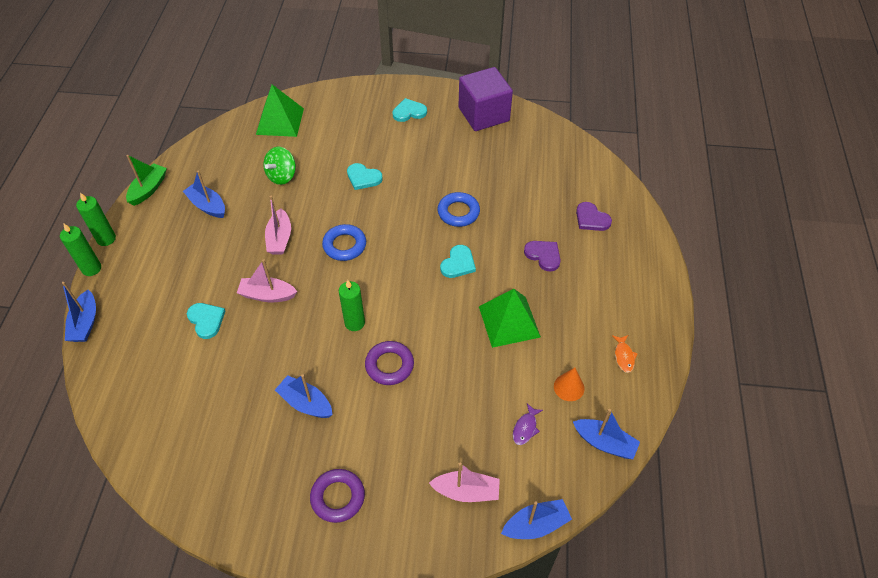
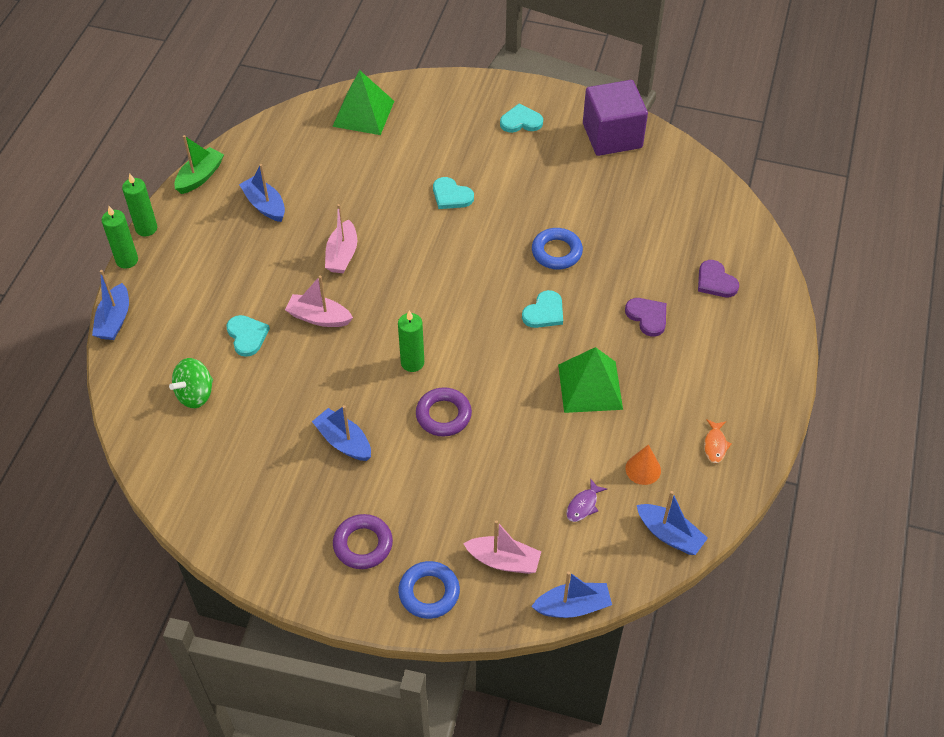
camera: 10 degrees right, 0 degrees up
green spinning top [264,147,296,185] -> green spinning top moved to [169,358,213,408]
blue ring [322,224,366,261] -> blue ring moved to [398,561,460,619]

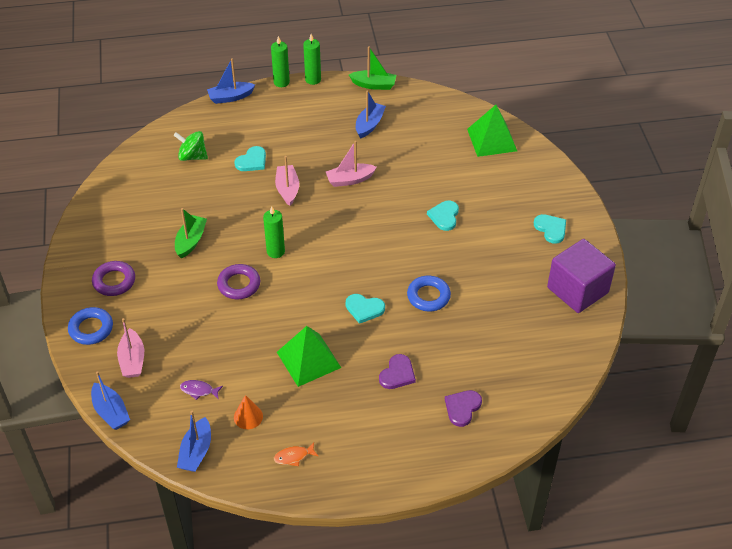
camera: 65 degrees right, 5 degrees down
blue boat [312,405,371,461] -> green boat [175,208,207,259]

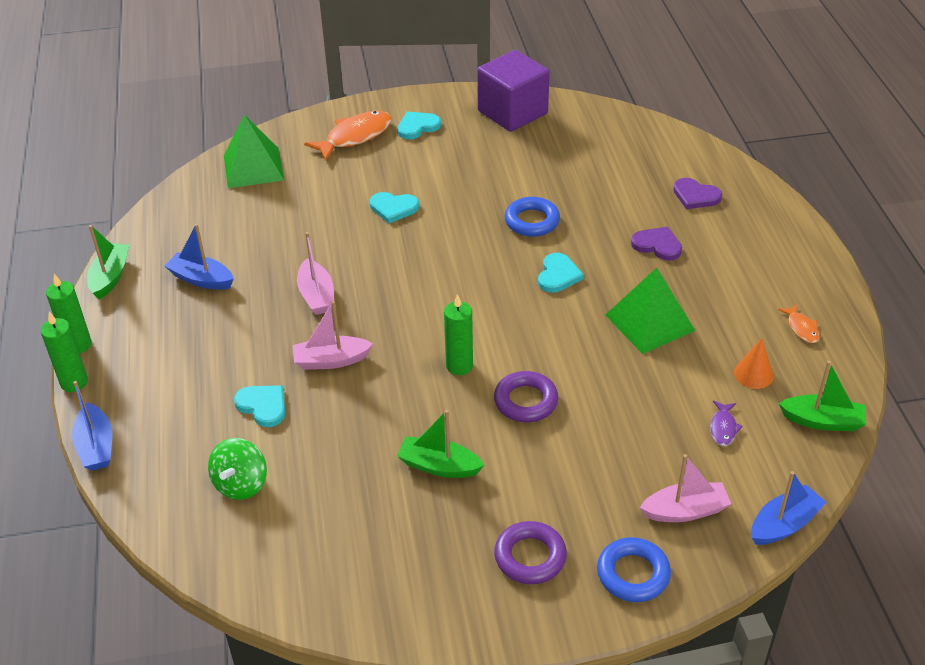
camera: 90 degrees left, 5 degrees down
blue boat [177,411,211,472] -> green boat [779,361,866,431]
none -> orange fish [304,111,392,161]

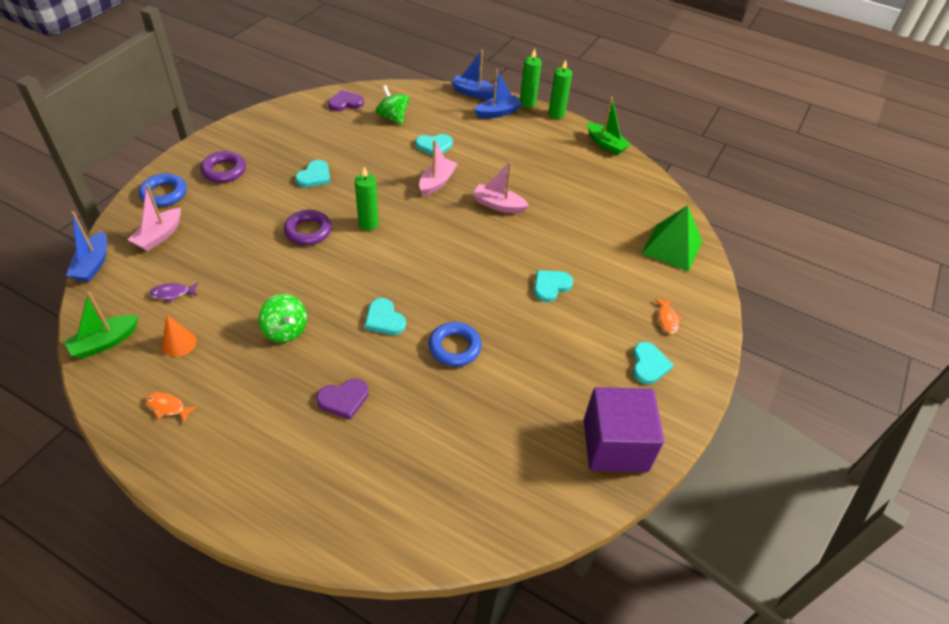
camera: 125 degrees right, 5 degrees up
blue boat [165,224,234,290] -> blue boat moved to [475,69,523,119]
orange fish [304,111,392,161] -> orange fish [655,299,681,334], size x0.49
green boat [397,410,484,478] -> turquoise heart [295,160,330,187]
green pyramid [605,268,695,354] -> green spinning top [259,294,307,343]
purple heart [673,178,722,209] -> purple heart moved to [328,90,364,111]
purple fish [710,400,743,446] -> purple fish turned 60 degrees counterclockwise [149,282,198,302]

